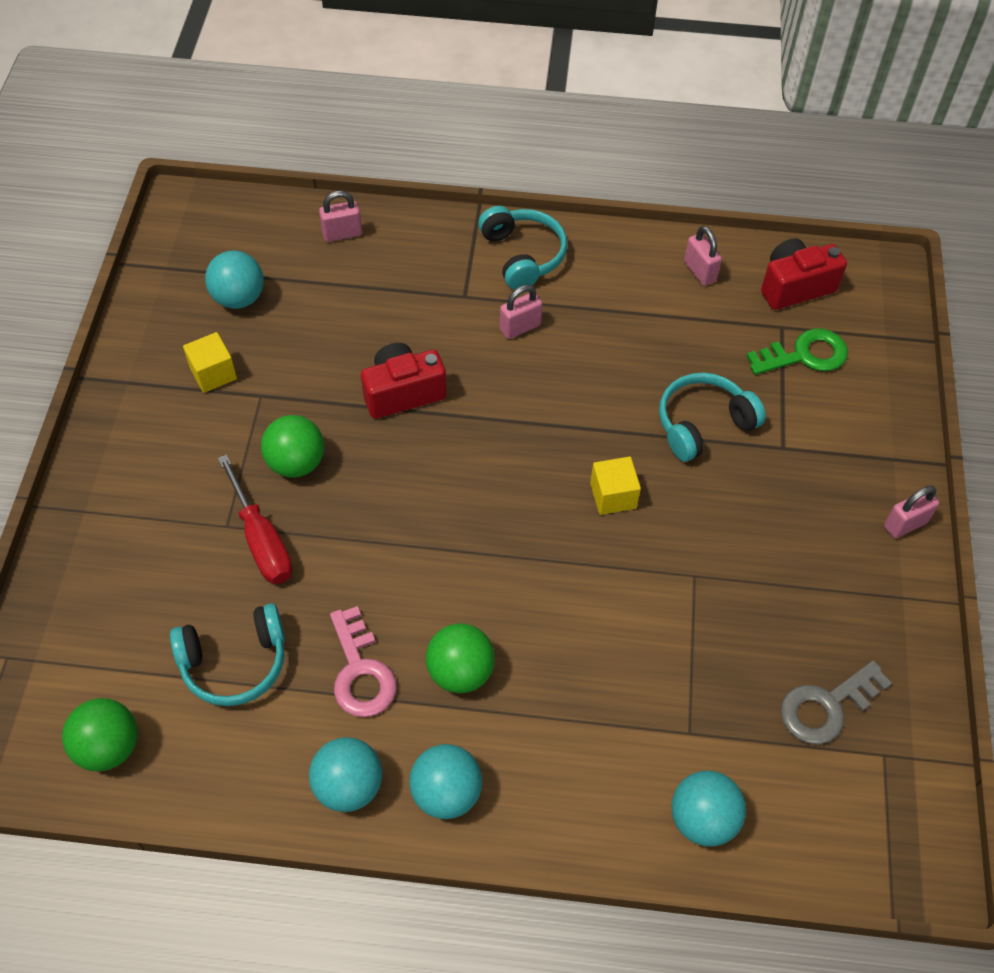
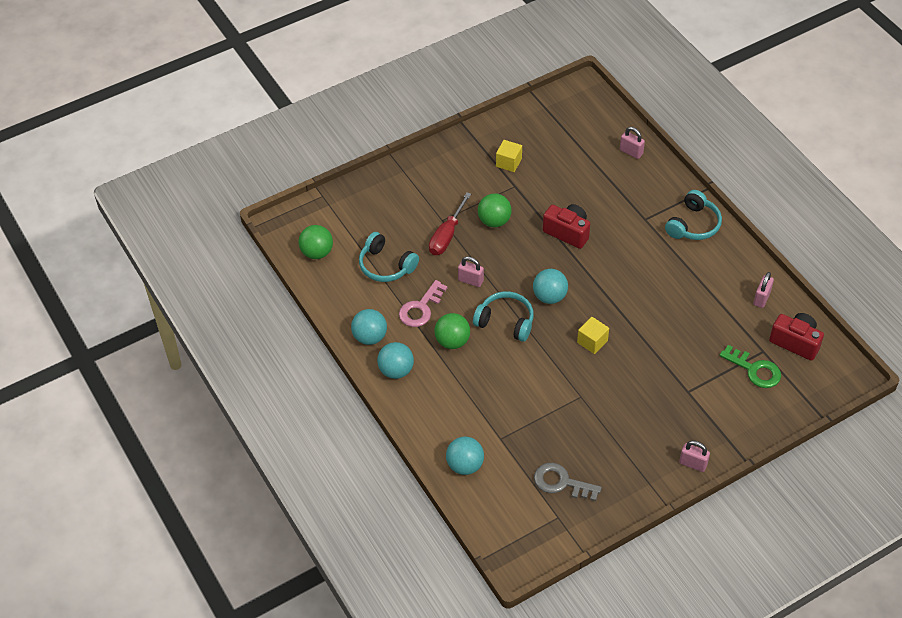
camera: 55 degrees right, 5 degrees down
turquoise ball [205,250,264,309] -> turquoise ball moved to [533,269,568,304]
pink padlock [500,285,543,339] -> pink padlock moved to [458,256,484,287]
turquoise headphones [659,373,766,462] -> turquoise headphones moved to [473,291,534,342]

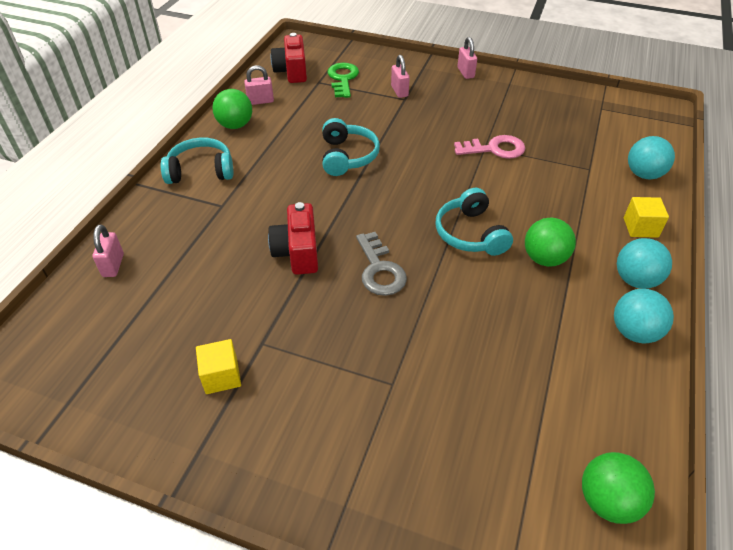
camera: 130 degrees left, 5 degrees down
turquoise headphones [359,232,419,282] -> turquoise headphones moved to [322,118,380,176]
pink key [399,280,448,327] -> pink key moved to [454,135,525,159]
red screwdriver [429,192,471,255] -> none
pink padlock [458,256,484,287] -> pink padlock moved to [391,55,410,98]
green ball [478,193,512,227] -> green ball moved to [212,89,252,129]
turquoise ball [533,269,568,304] -> none
grey key [534,463,602,501] -> grey key moved to [356,232,407,296]
yellow cube [577,317,609,354] -> yellow cube moved to [624,197,669,238]

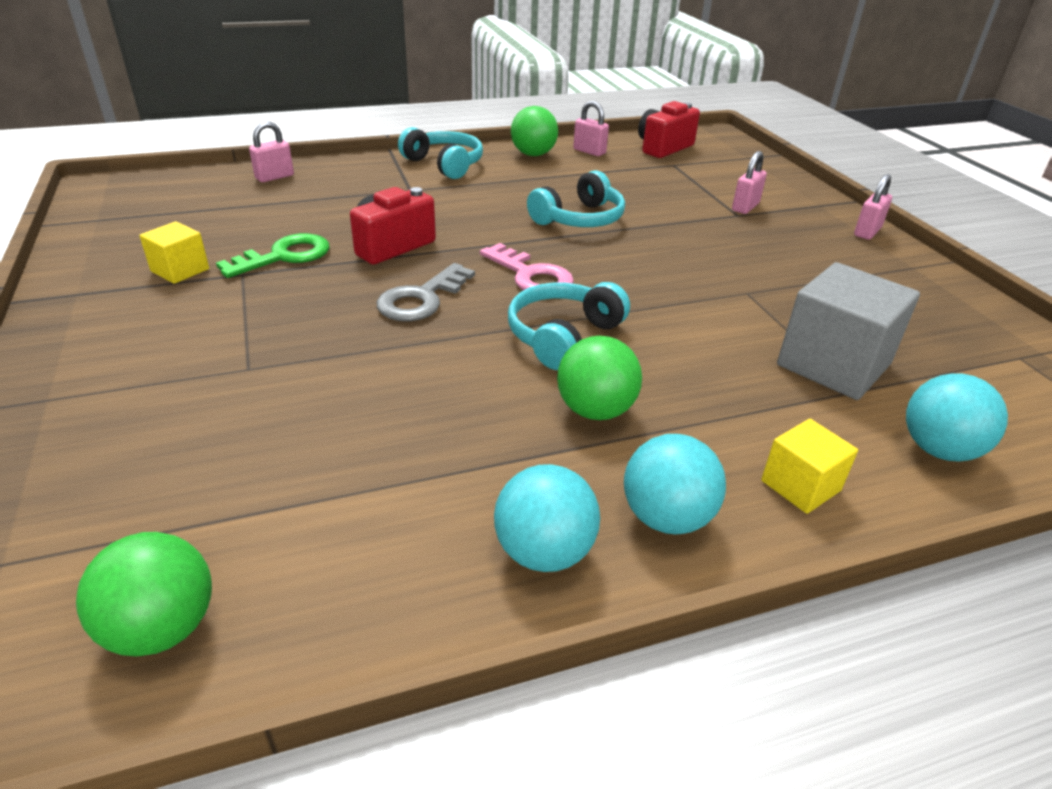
camera: 50 degrees right, 10 degrees down
green key [327,63,359,98] -> green key moved to [216,233,330,278]
pink key [454,135,525,159] -> pink key moved to [480,243,574,290]
none -> grey cube [777,262,920,400]

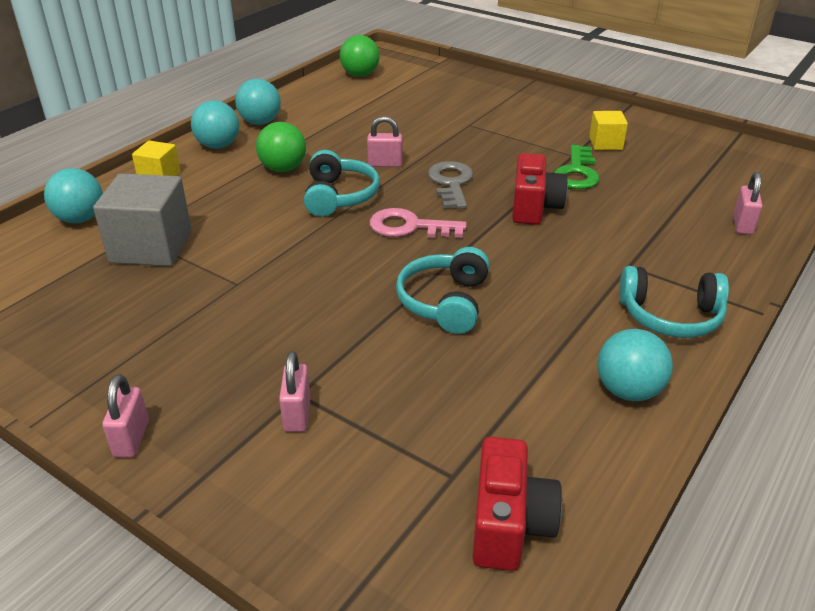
camera: 145 degrees right, 0 degrees up
green ball [511,106,558,156] -> turquoise ball [597,329,673,401]
pink padlock [573,101,609,156] -> pink padlock moved to [367,116,403,167]

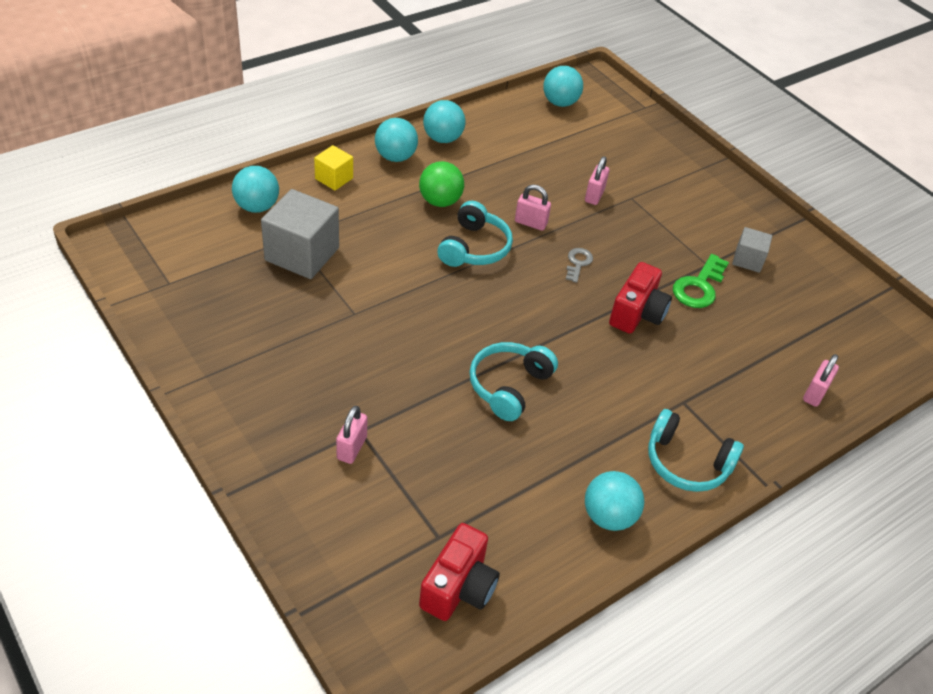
camera: 15 degrees right, 10 degrees up
pink padlock [102,374,149,457] -> pink padlock moved to [585,156,609,205]
green ball [340,35,380,77] -> turquoise ball [544,66,583,107]
pink key [370,208,467,238] -> none
grey key [428,161,473,209] -> grey key [566,248,593,283], size x0.60
yellow cube [589,111,628,150] -> grey cube [732,227,772,273]

